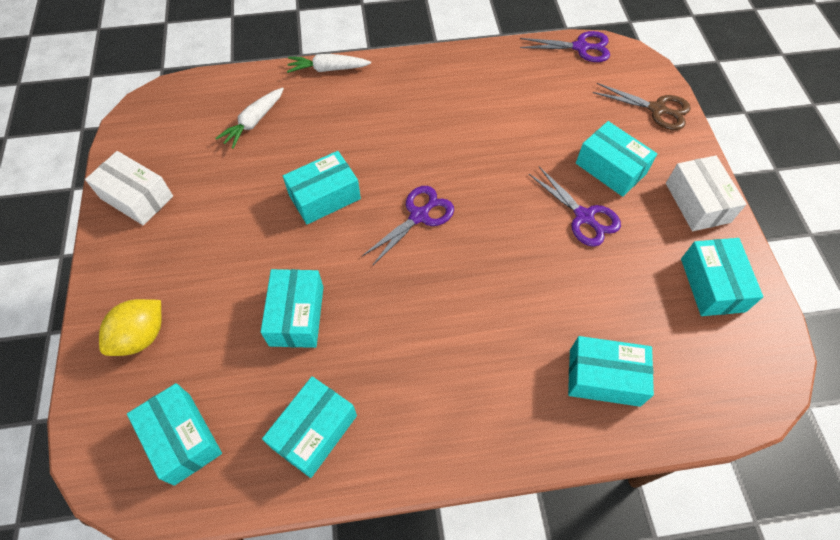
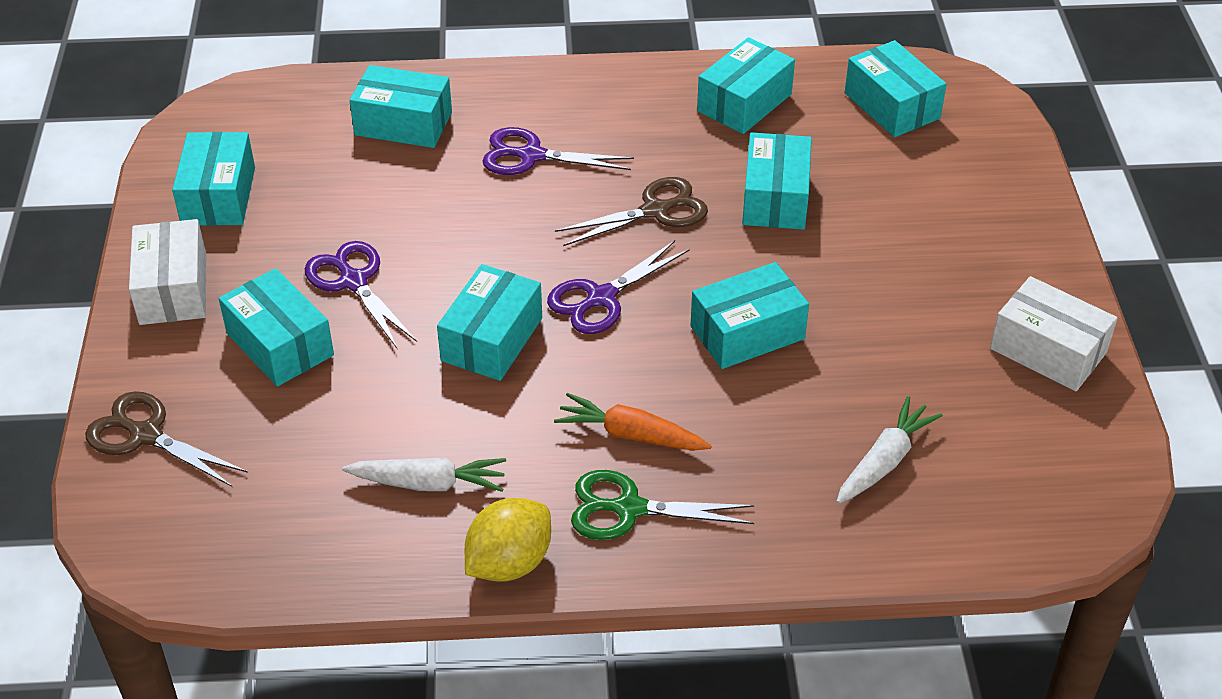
camera: 175 degrees left, 15 degrees down
yellow lemon [99,299,161,356] -> yellow lemon moved to [465,498,551,582]
white carrot [287,54,371,73] -> white carrot moved to [342,457,506,492]
purple scissors [520,31,610,62] -> purple scissors moved to [482,127,634,175]
none -> turquoise box [437,264,542,381]
none -> orange carrot [554,393,712,451]
none -> brown scissors [555,177,708,246]
none -> green scissors [571,470,755,540]

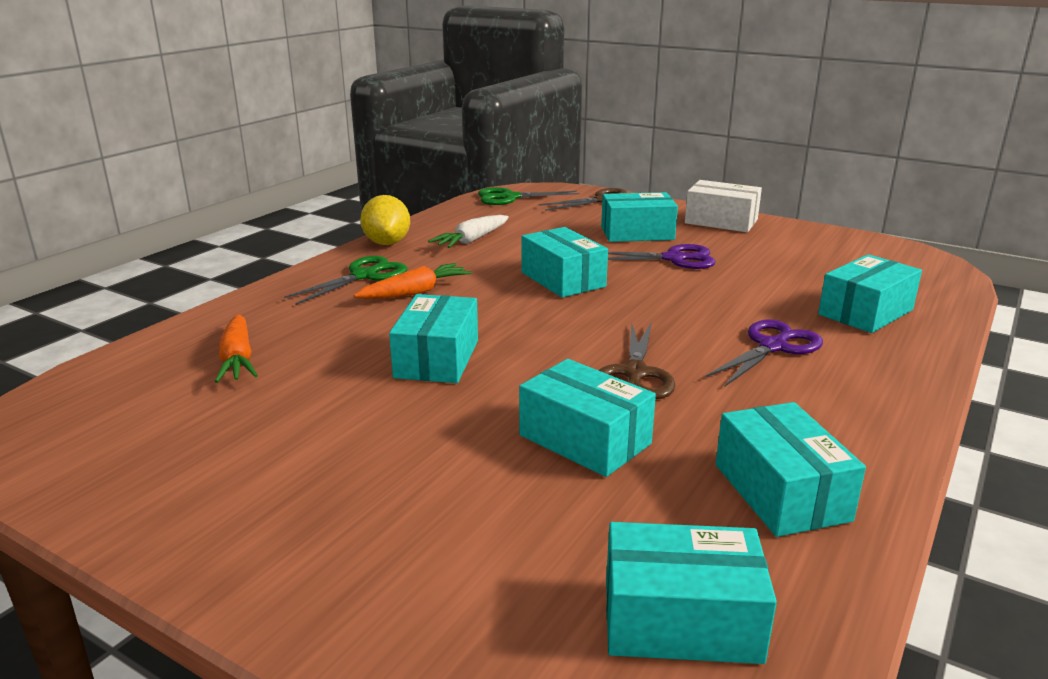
camera: 125 degrees right, 20 degrees down
turquoise box [172,132,255,226] -> none
purple scissors [547,240,690,334] -> none
white carrot [836,396,943,504] -> orange carrot [215,314,258,383]
white box [990,276,1117,391] -> none
none -> green scissors [478,187,580,205]

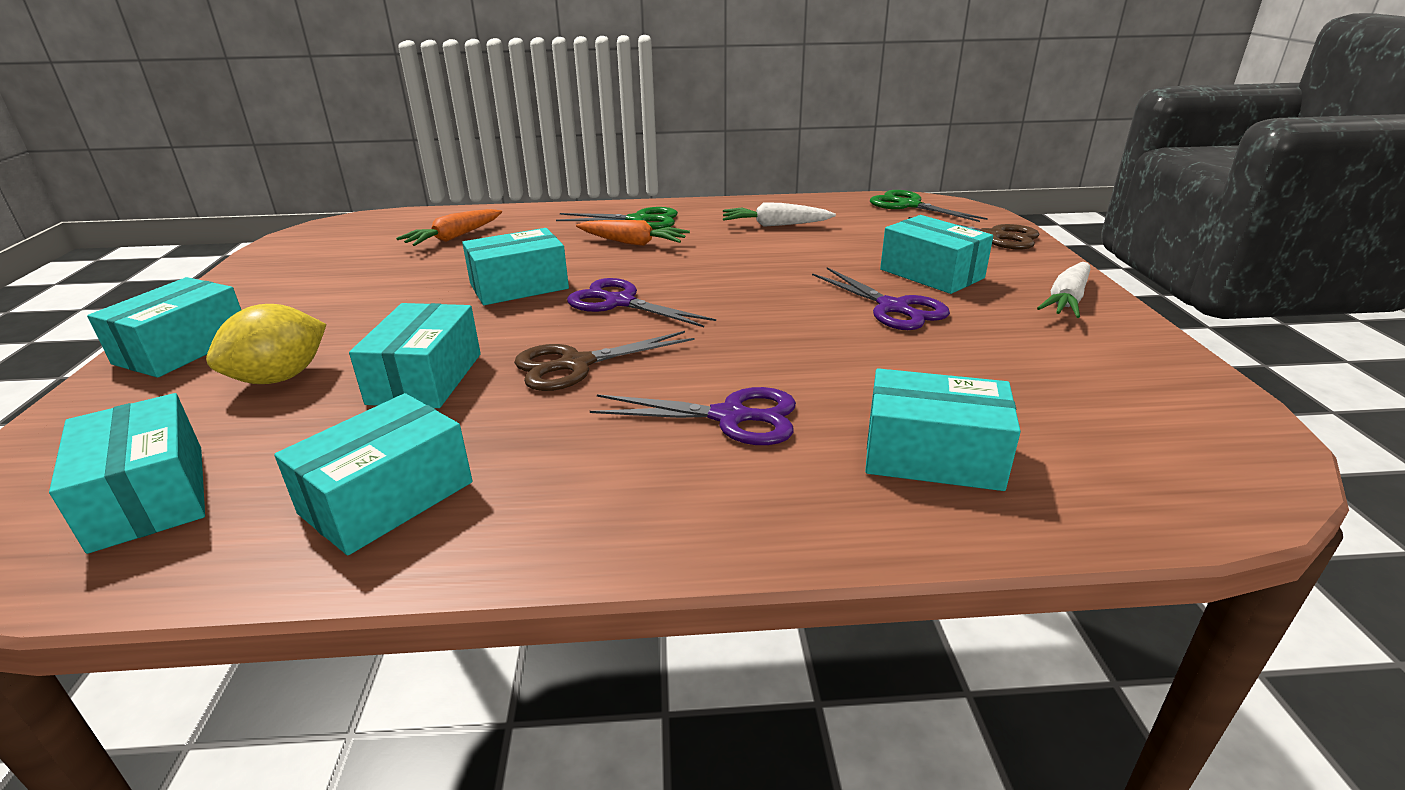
camera: 55 degrees right, 5 degrees up
yellow lemon [360,195,410,245] -> yellow lemon moved to [206,304,327,384]
turquoise box [521,227,608,298] -> turquoise box moved to [87,277,241,378]
white box [685,180,762,232] -> white carrot [1037,262,1090,318]
none -> purple scissors [567,278,716,327]

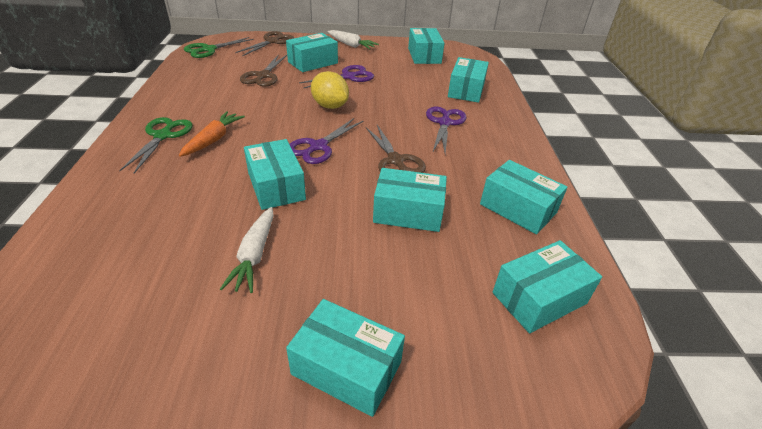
camera: 90 degrees left, 10 degrees up
yellow lemon [206,304,327,384] -> yellow lemon moved to [311,71,349,109]
orange carrot [396,209,502,246] -> none
white carrot [723,203,836,227] -> white carrot moved to [220,207,274,293]
none -> brown scissors [240,54,287,87]
none -> turquoise box [408,28,445,64]

